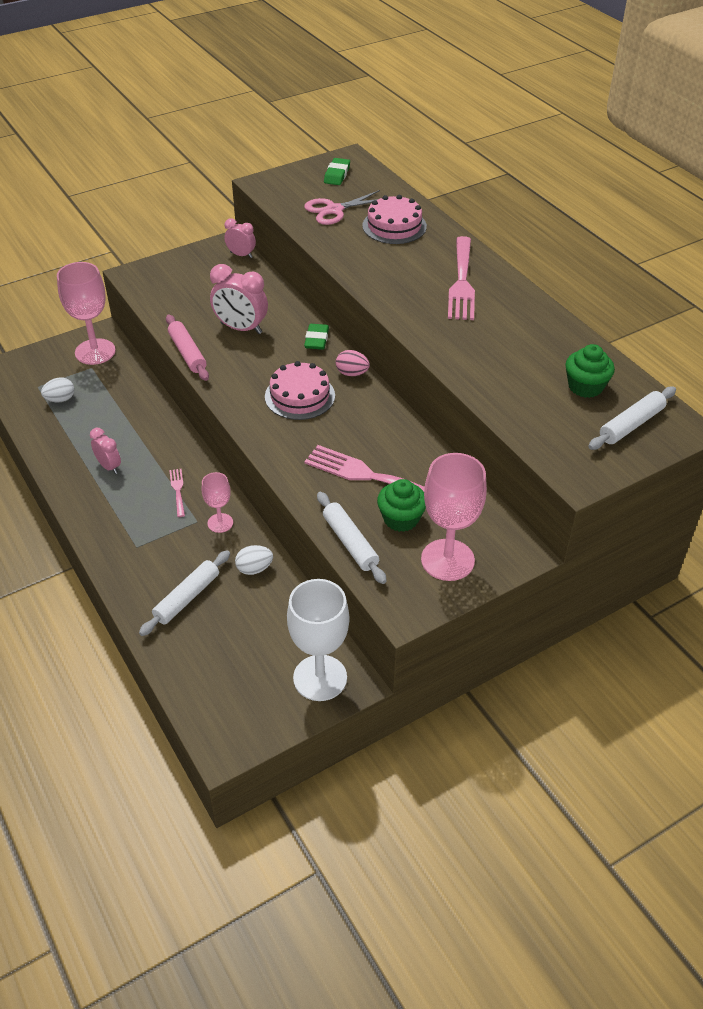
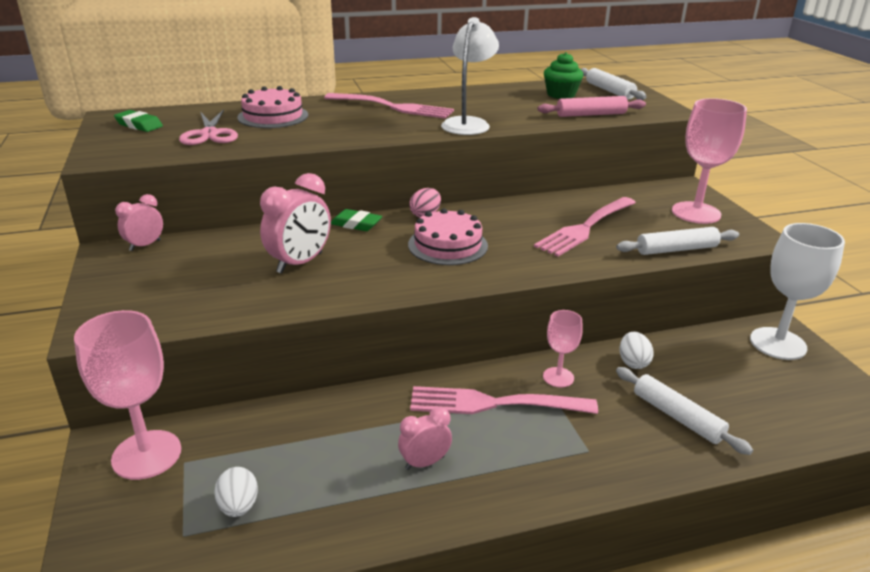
camera: 75 degrees left, 15 degrees down
pink rolling pin [166,315,209,381] -> pink rolling pin moved to [538,96,646,117]
pink fork [169,469,185,517] -> pink fork [410,386,598,414], size x2.12
green cupcake [377,479,426,532] -> none
none -> white lamp [441,17,499,135]

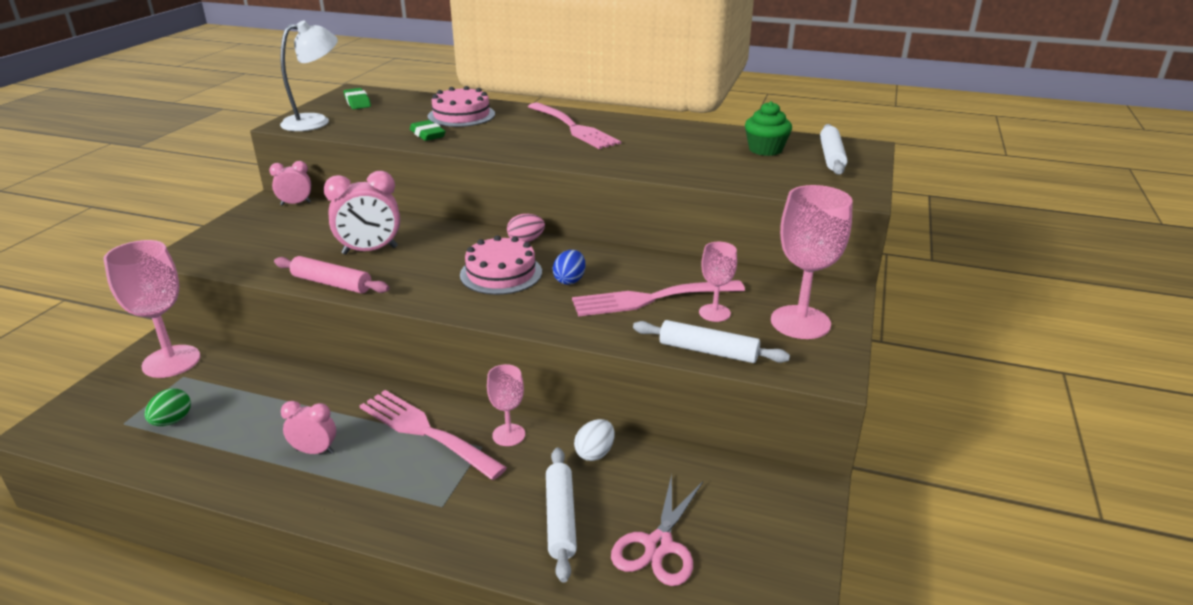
camera: 35 degrees right, 0 degrees up
pink scissors [179,109,238,145] -> pink scissors moved to [611,474,703,586]
white egg [214,467,258,517] -> green egg [145,388,191,426]
green eraser [331,209,382,231] -> green eraser moved to [410,120,446,141]
white lamp [441,17,499,135] -> white lamp moved to [280,20,338,131]
pink rolling pin [538,96,646,117] -> pink rolling pin moved to [274,256,389,294]
white goblet [750,223,845,360] -> none
none -> blue egg [553,250,586,285]
none -> pink goblet [699,242,737,322]

